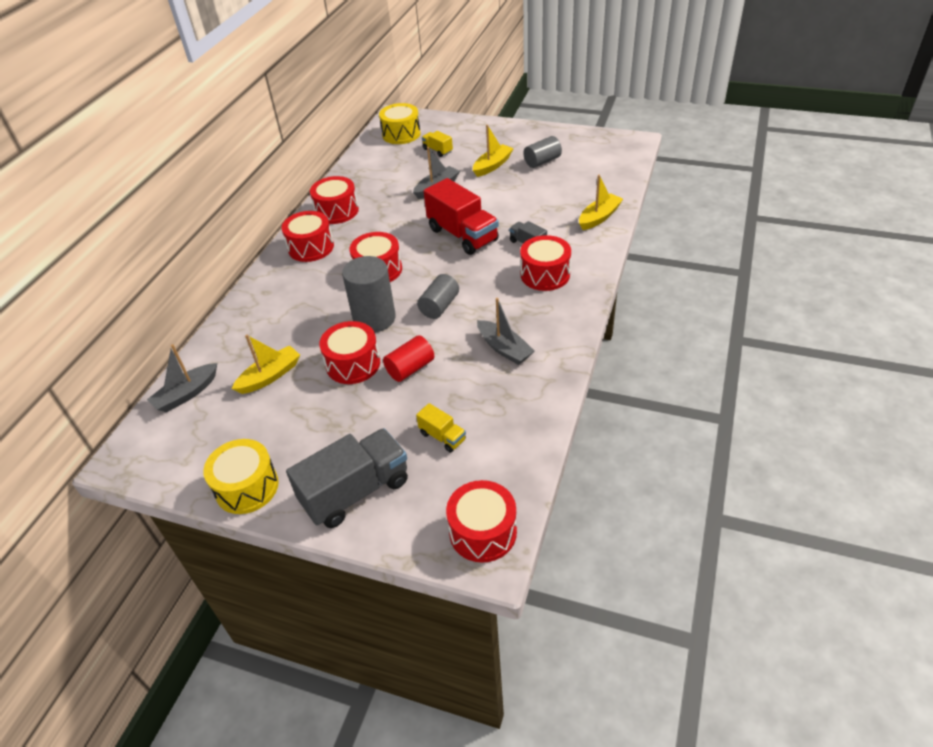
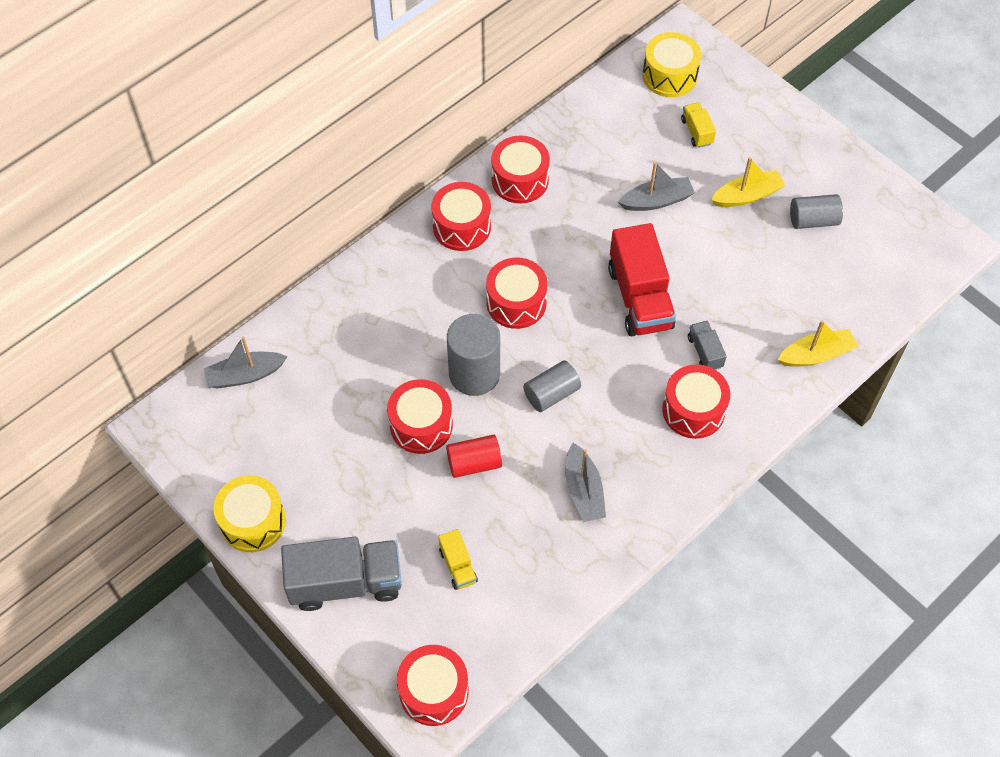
camera: 25 degrees right, 15 degrees up
yellow boat [232,335,300,394] -> none

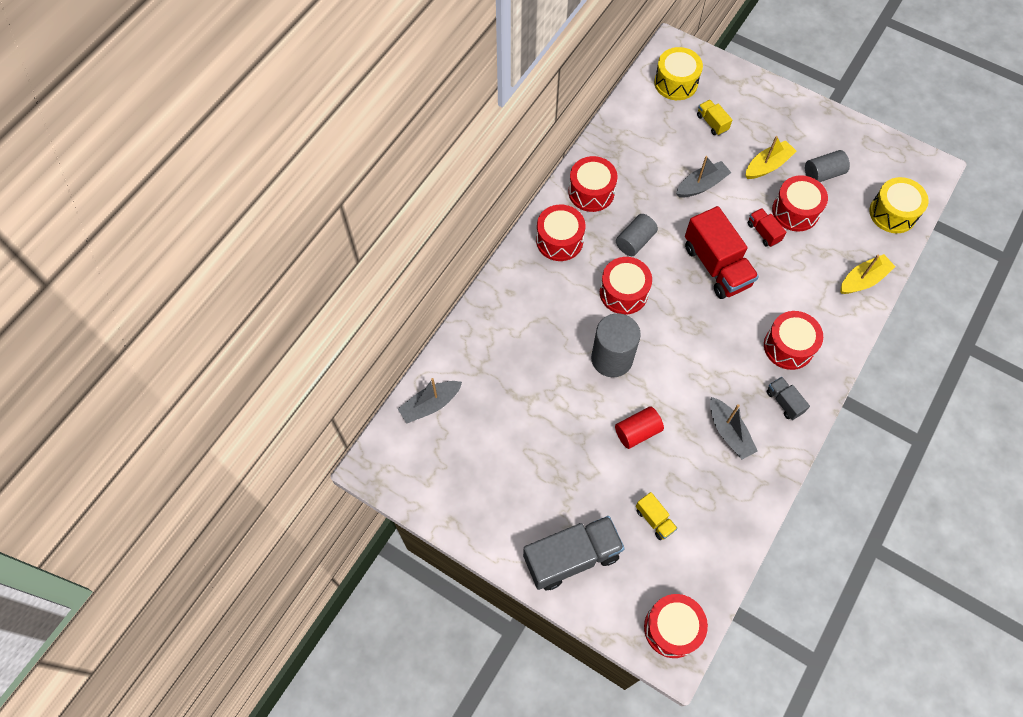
camera: 15 degrees left, 5 degrees up
yellow drum [213,475,286,552] -> yellow drum moved to [869,177,929,233]
red drum [387,379,453,454] -> red drum moved to [772,175,828,232]
grey cylinder [523,360,581,412] -> grey cylinder moved to [616,214,658,256]
grey truck [688,321,727,370] -> grey truck moved to [767,377,810,420]
none -> red truck [748,208,786,247]

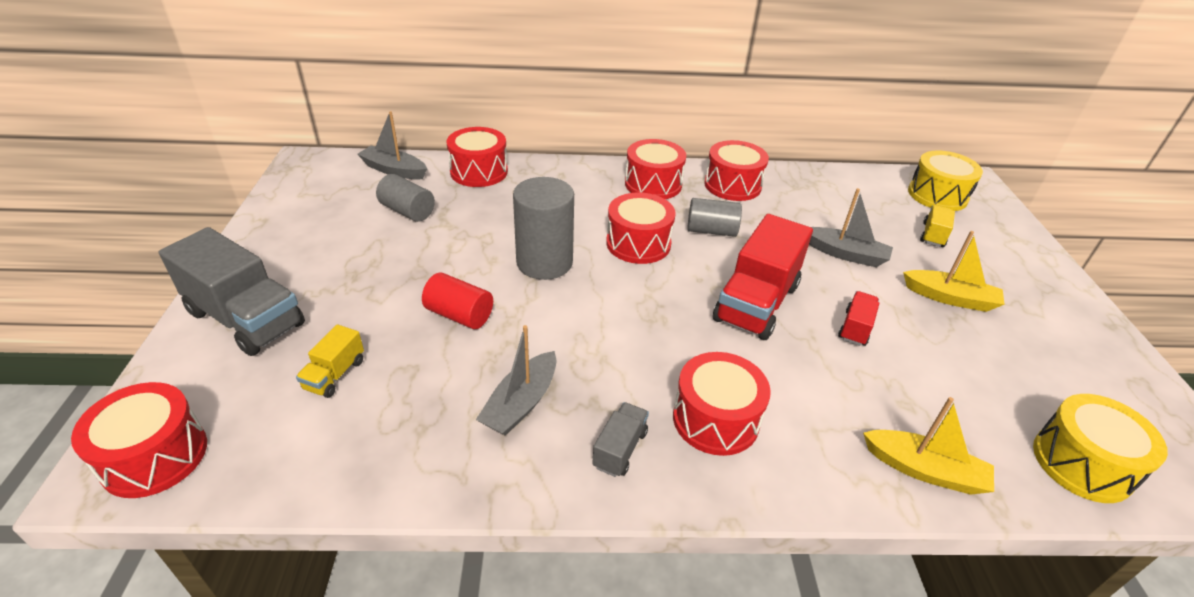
camera: 55 degrees right, 25 degrees down
red drum [772,175,828,232] -> red drum moved to [446,127,508,187]
grey cylinder [805,150,850,182] -> grey cylinder moved to [376,174,435,222]

